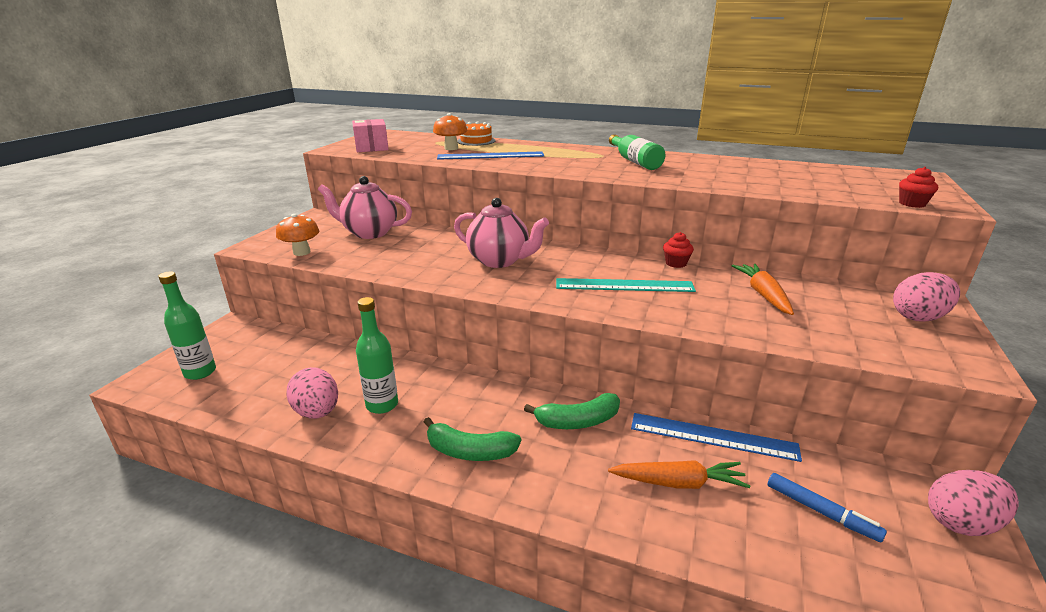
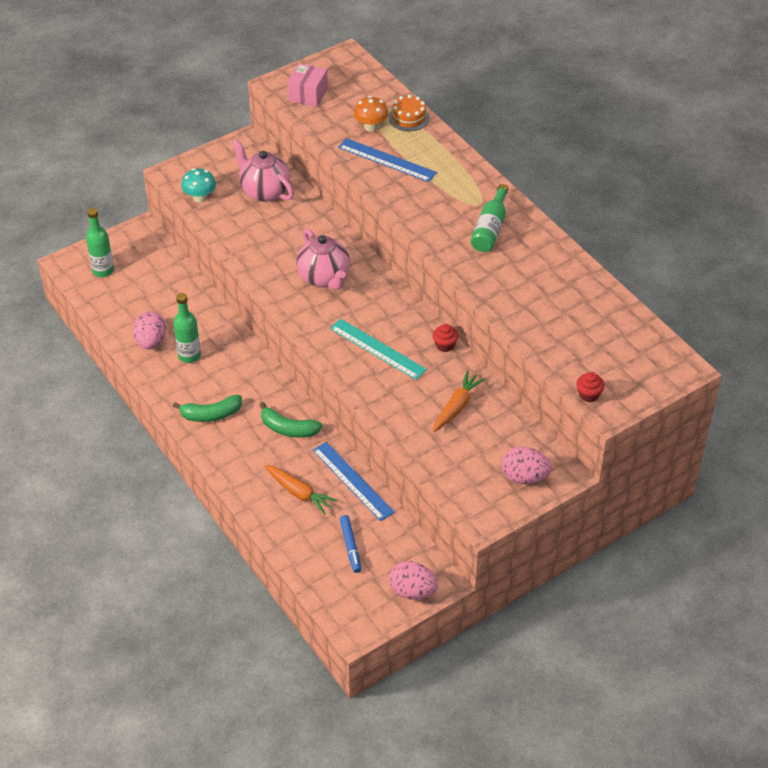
camera: 35 degrees right, 20 degrees up
orange mushroom [276,214,319,256] -> turquoise mushroom [181,168,216,203]
green banana [424,417,521,461] -> green banana turned 60 degrees counterclockwise [173,395,242,422]

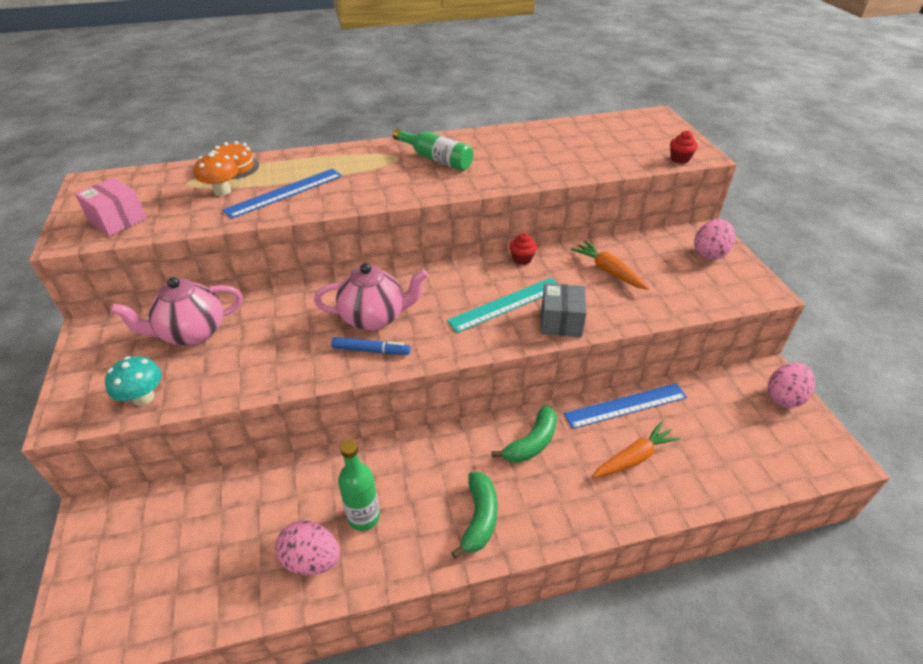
camera: 70 degrees left, 5 degrees down
green bottle [86,208,114,277] -> none
blue marker [340,515,361,573] -> blue marker moved to [331,337,410,355]
none -> grey box [541,283,587,337]

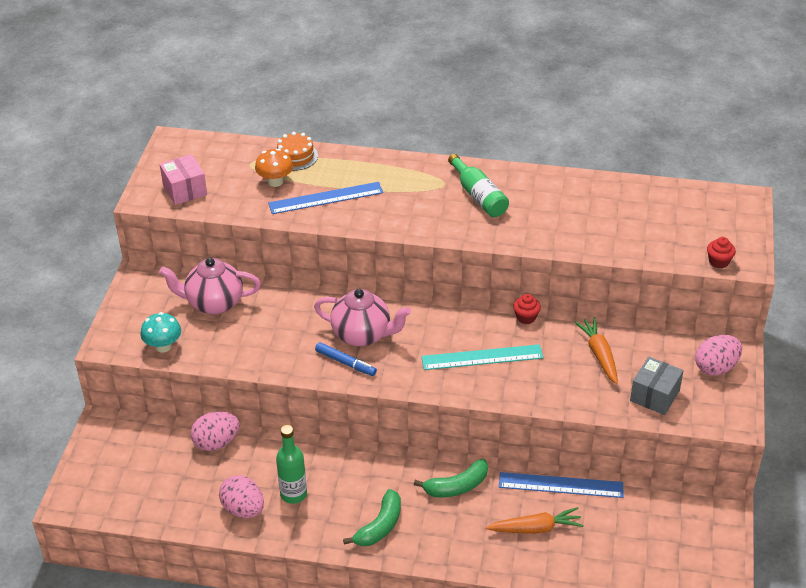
camera: 25 degrees right, 0 degrees up
grey box [541,283,587,337] -> grey box moved to [630,357,684,415]
pink egg [768,362,815,408] -> pink egg moved to [191,411,240,451]

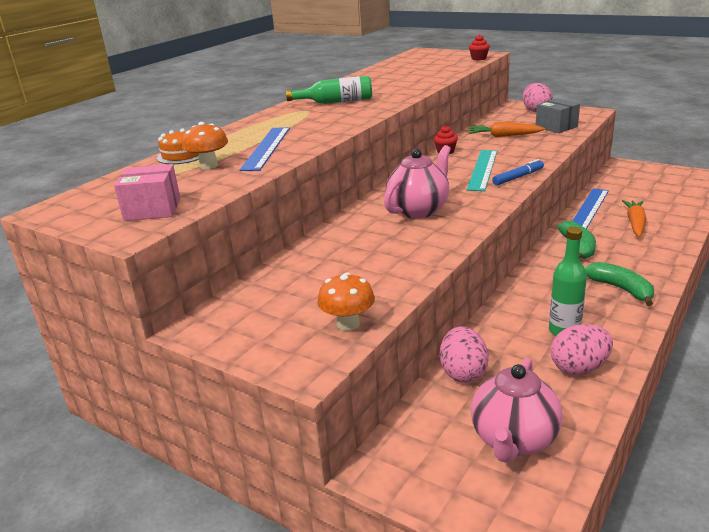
camera: 65 degrees left, 15 degrees down
turquoise mushroom [141,312,181,353] -> orange mushroom [317,272,375,331]
pink teapot [159,258,261,315] -> pink teapot moved to [471,358,562,463]
blue marker [315,342,377,376] -> blue marker moved to [492,159,544,185]

